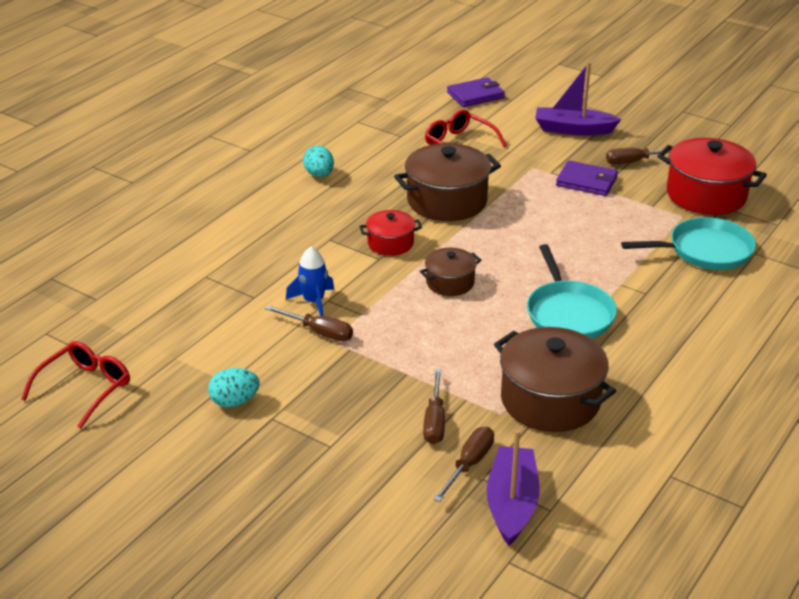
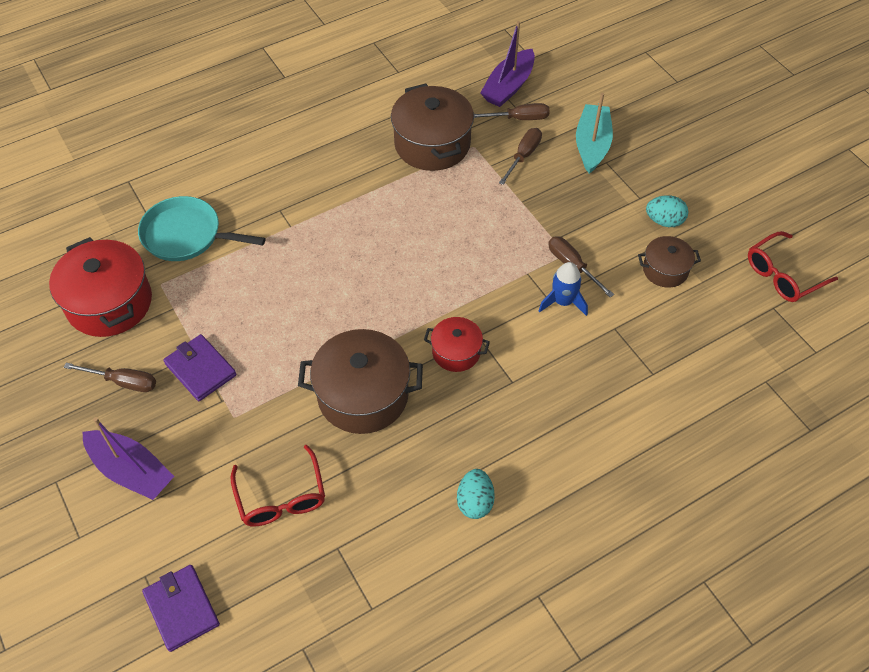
camera: 155 degrees left, 20 degrees up
brown pot [420,248,481,296] -> brown pot moved to [638,236,701,288]
brown screwdriver [433,427,494,502] -> brown screwdriver turned 150 degrees counterclockwise [474,103,550,120]
purple wallet [447,77,505,107] -> purple wallet turned 60 degrees clockwise [142,565,220,652]
turquoise pan [527,244,617,339] -> none
none -> turquoise boat [576,93,613,174]

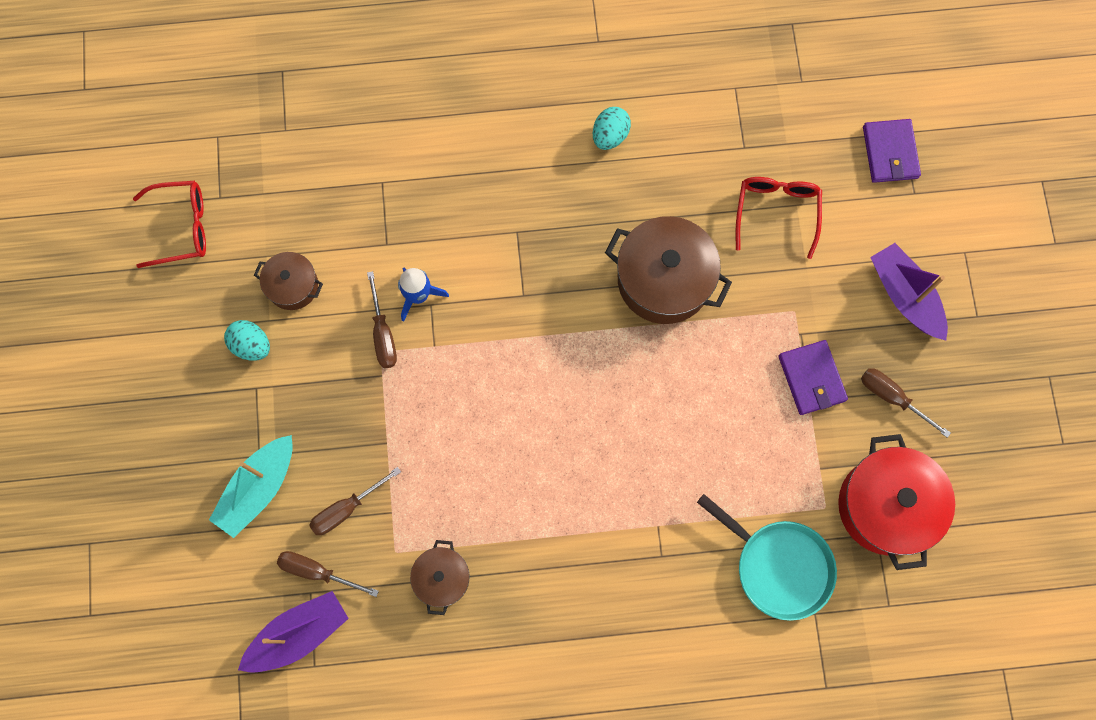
camera: 155 degrees left, 20 degrees up
brown pot [391,84,474,171] -> brown pot [410,540,469,615], size x0.55
red pot [424,317,490,372] -> none

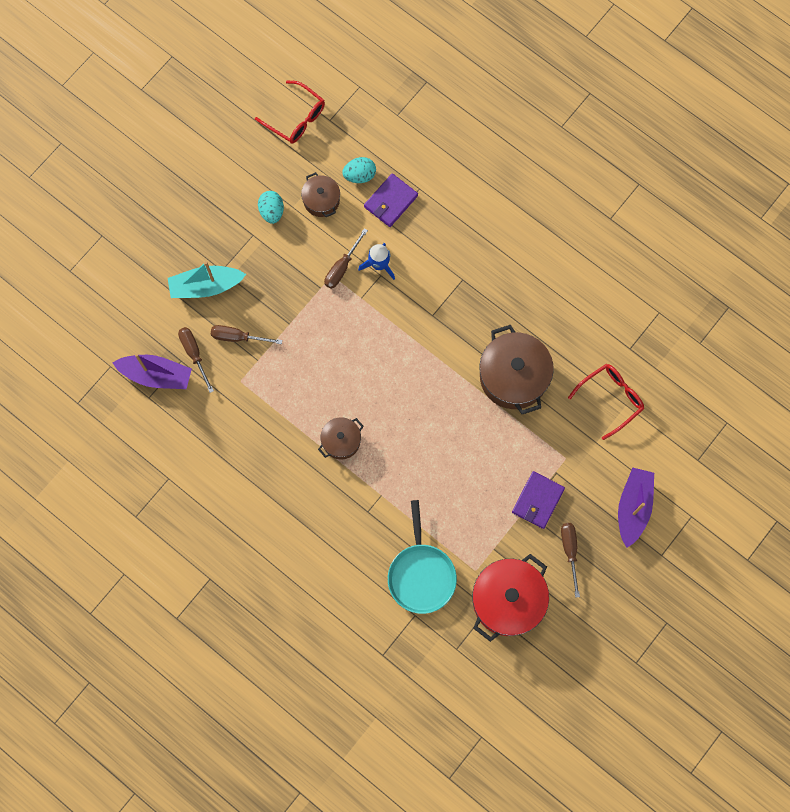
camera: 45 degrees right, 0 degrees up
brown pot [410,540,469,615] -> brown pot moved to [318,418,364,459]
turquoise egg [593,107,631,150] -> turquoise egg moved to [342,157,376,183]
purple wallet [863,119,921,183] -> purple wallet moved to [364,173,418,227]

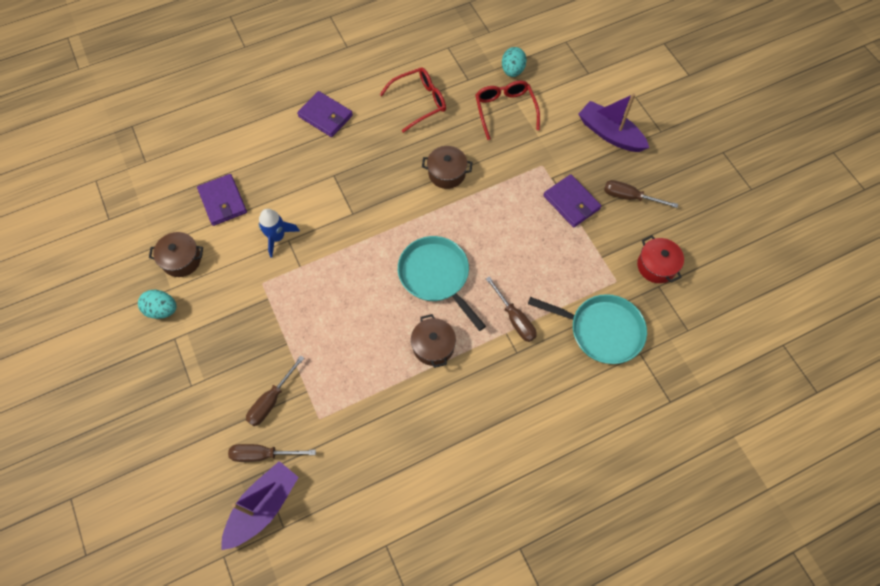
camera: 65 degrees left, 10 degrees down
turquoise boat [168,261,246,298] -> none
red glasses [255,81,325,144] -> red glasses moved to [380,67,446,133]
brown screwdriver [324,228,368,289] -> brown screwdriver moved to [486,276,536,342]
turquoise egg [342,157,376,183] -> turquoise egg moved to [502,47,527,77]
red pot [472,554,549,642] -> red pot [637,235,684,283], size x0.55
brown pot [479,325,554,414] -> brown pot [422,146,473,189], size x0.55
none -> purple wallet [297,91,353,137]
none -> turquoise pan [398,236,486,331]

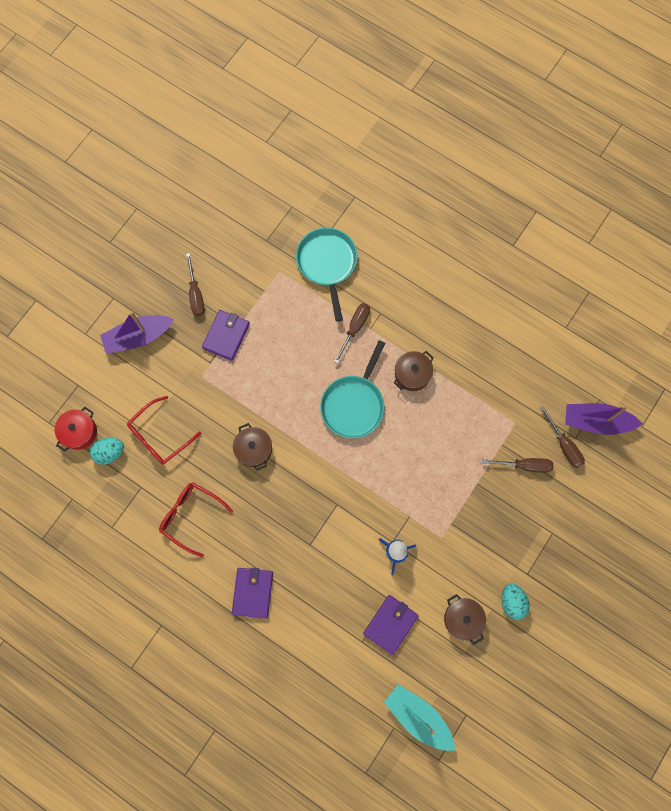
camera: 120 degrees left, 10 degrees up
purple boat [578,93,649,152] -> purple boat turned 60 degrees clockwise [100,311,174,354]
red pot [637,235,684,283] -> red pot moved to [55,407,97,452]
none -> turquoise boat [384,684,455,751]

